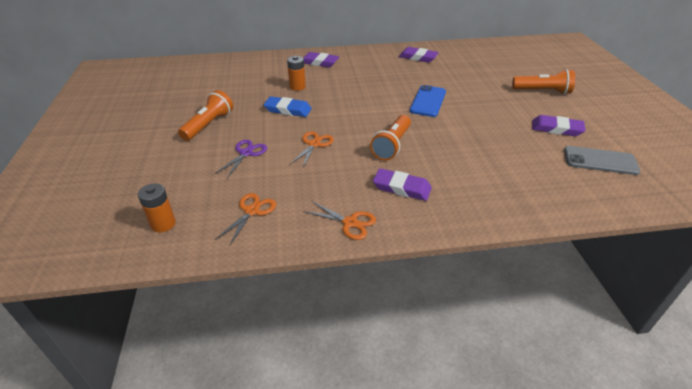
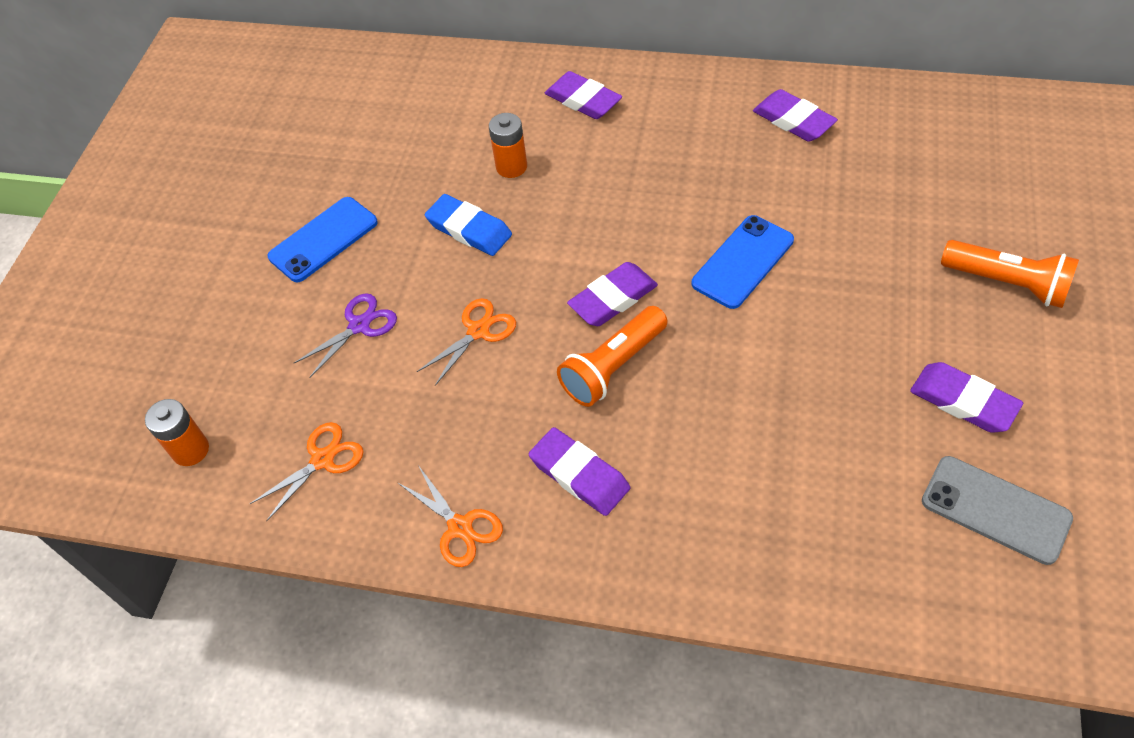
camera: 25 degrees right, 15 degrees up
orange flashlight [178,90,233,141] -> blue phone [268,197,378,282]
none -> purple eraser [567,262,658,326]

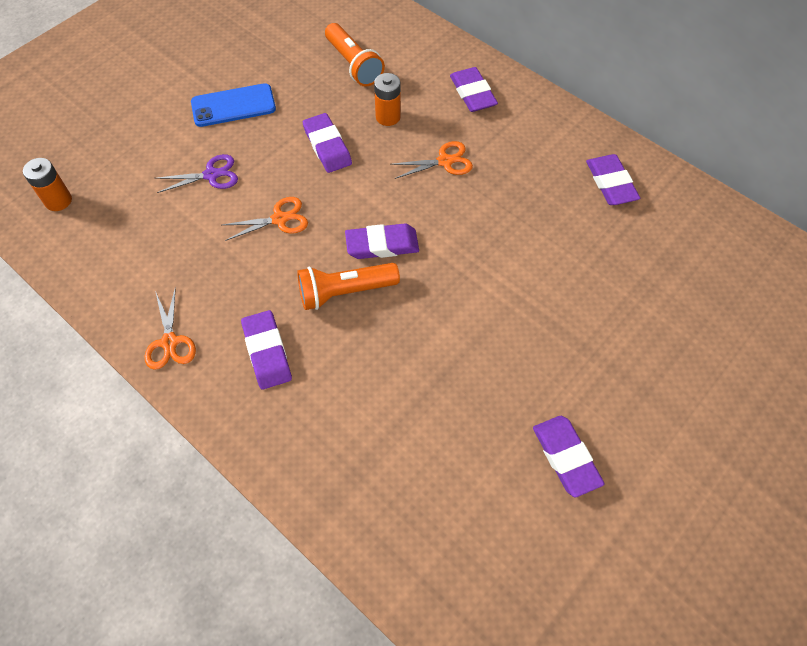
camera: 25 degrees right, 5 degrees up
orange scissors [250,422,364,522] -> orange scissors moved to [390,141,473,179]
blue eraser [425,194,512,256] -> purple eraser [303,113,352,173]
blue phone [692,215,794,309] -> none
grey phone [922,456,1073,565] -> none
orange flashlight [941,240,1079,308] -> orange flashlight moved to [325,23,385,87]

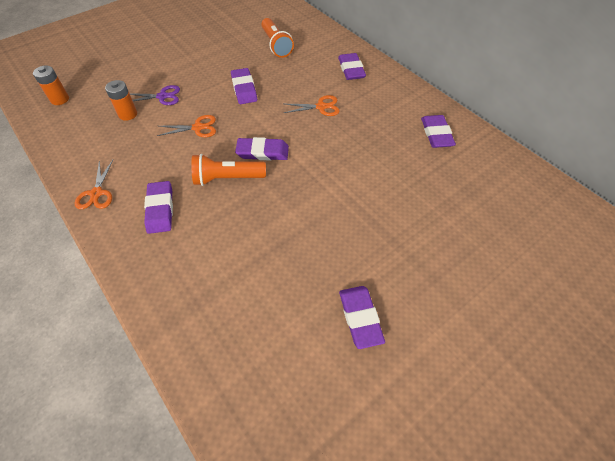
camera: 10 degrees right, 5 degrees down
blue phone [191,83,276,127] -> none
orange battery [374,73,401,126] -> orange battery moved to [105,80,137,121]

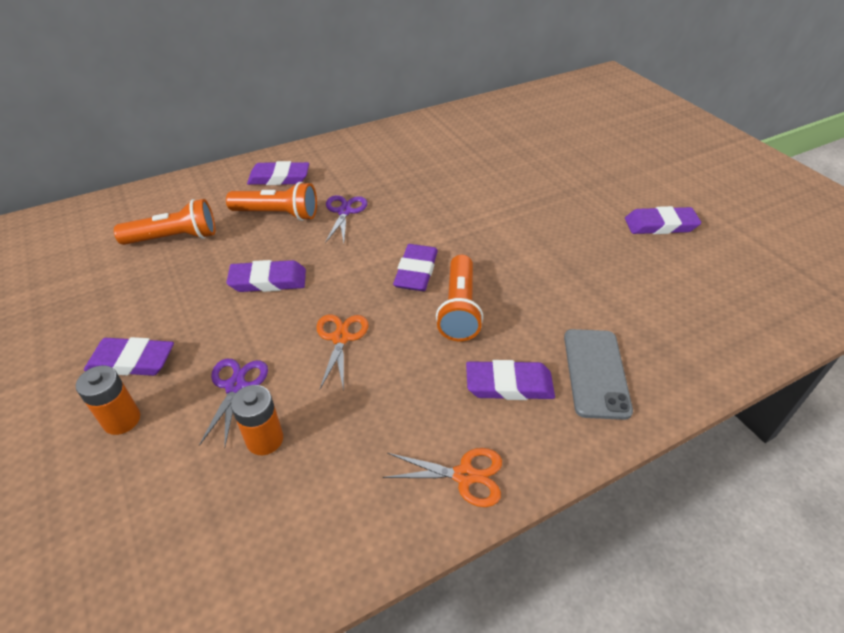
camera: 80 degrees left, 10 degrees down
orange battery [33,65,69,105] -> orange battery moved to [76,366,140,435]
orange scissors [284,95,340,116] -> purple scissors [325,195,367,243]
purple eraser [421,115,456,148] -> purple eraser moved to [84,337,174,376]
none -> orange flashlight [226,182,317,221]
none -> grey phone [564,329,633,420]

